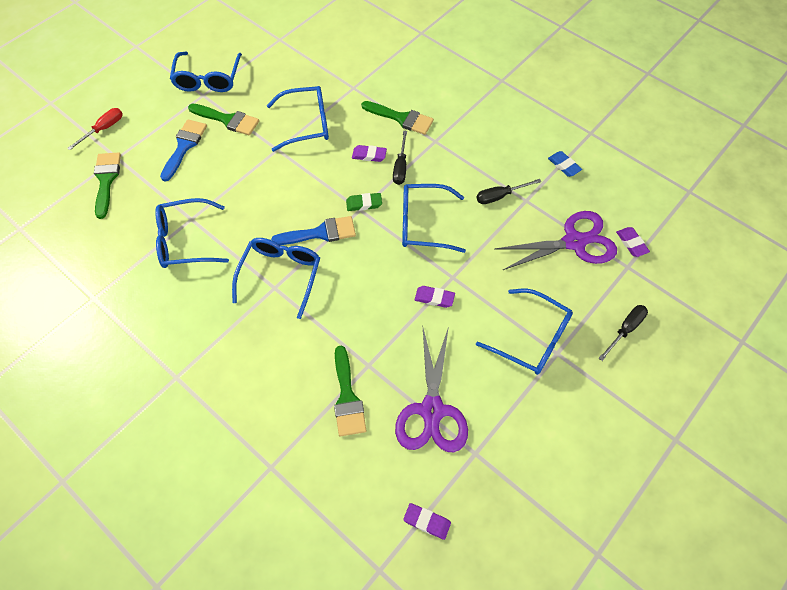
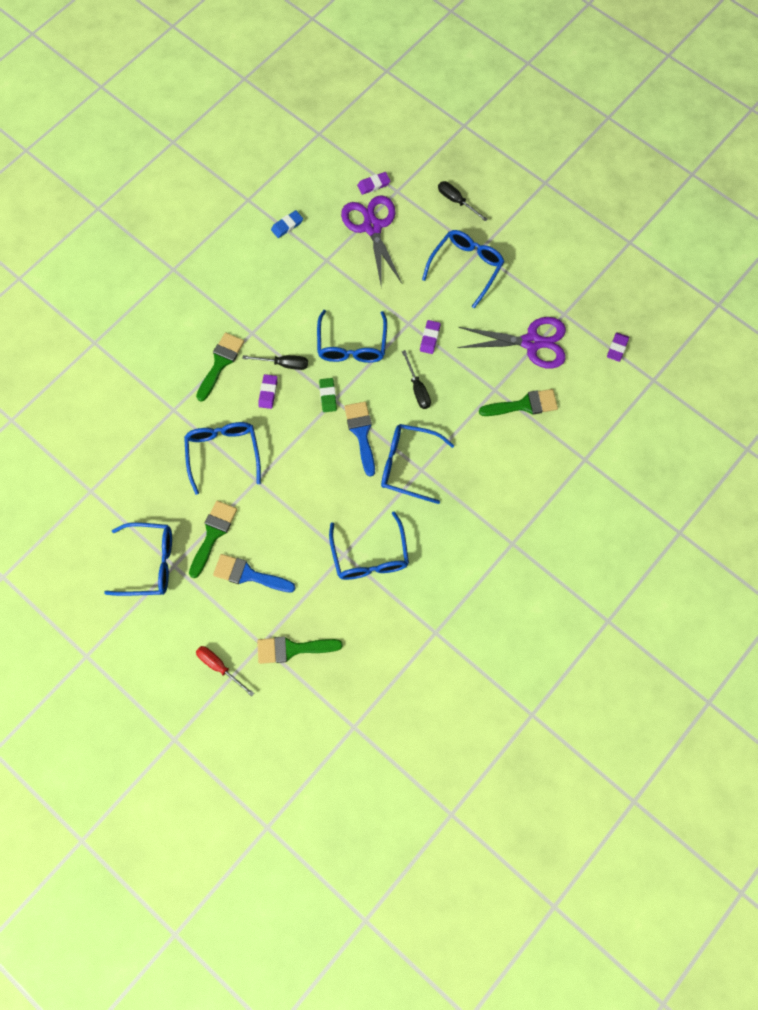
camera: 90 degrees left, 10 degrees up
black screwdriver [477,179,541,204] -> black screwdriver moved to [402,350,431,409]

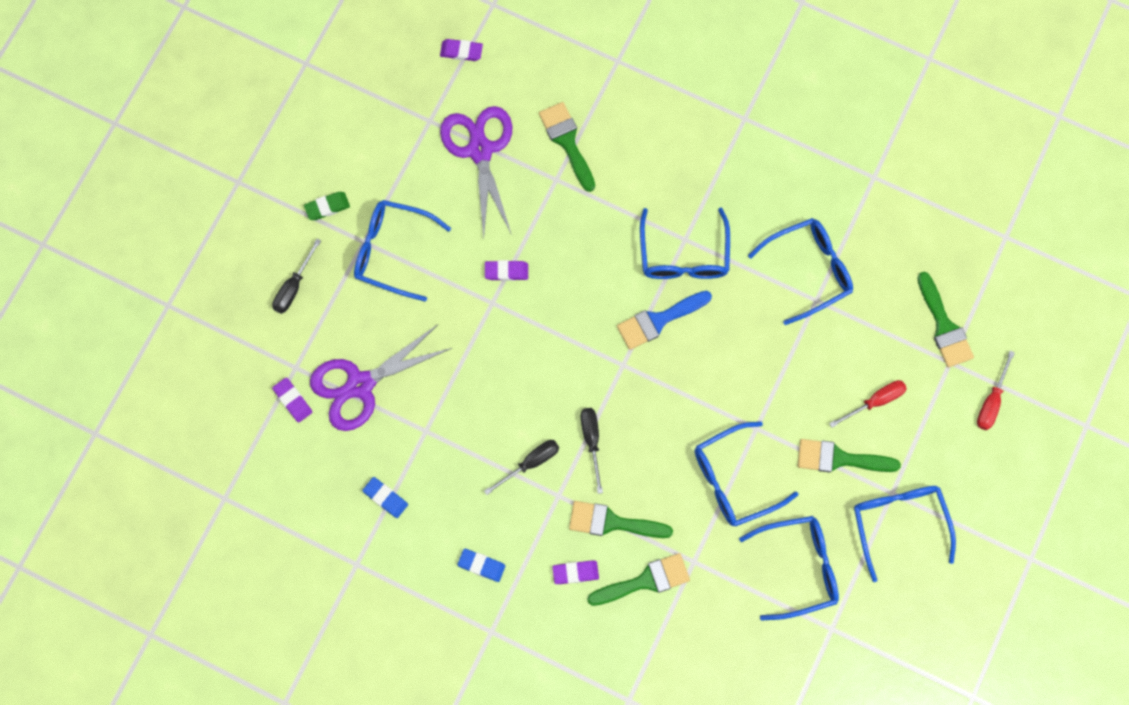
camera: 105 degrees left, 5 degrees up
blue brush [213,554,296,593] -> red screwdriver [829,380,907,428]
purple eraser [258,374,278,409] -> purple eraser moved to [552,561,599,584]
blue glasses [317,310,387,363] -> blue glasses moved to [739,516,839,621]
green eraser [319,378,337,412] -> green eraser moved to [304,192,350,220]
black screwdriver [402,350,431,409] -> black screwdriver moved to [484,440,559,495]
none -> blue eraser [457,549,505,582]
none -> green brush [587,553,690,606]

